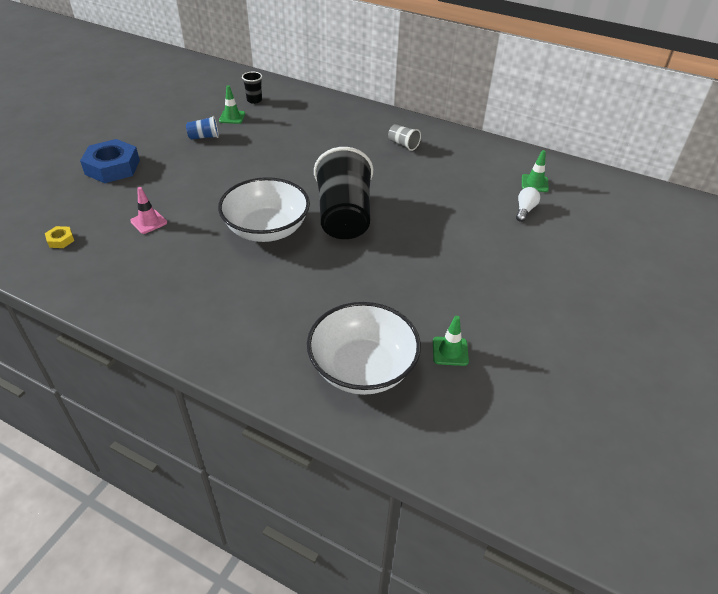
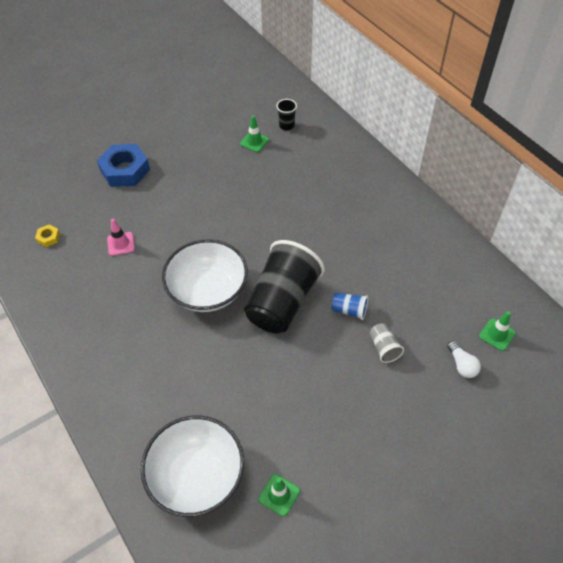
camera: 30 degrees right, 10 degrees up
blue cup [186,116,219,139] -> blue cup moved to [331,292,368,320]
grey cup [388,124,421,151] -> grey cup moved to [369,323,404,363]
white light bulb [516,187,540,222] -> white light bulb turned 105 degrees clockwise [447,341,481,378]

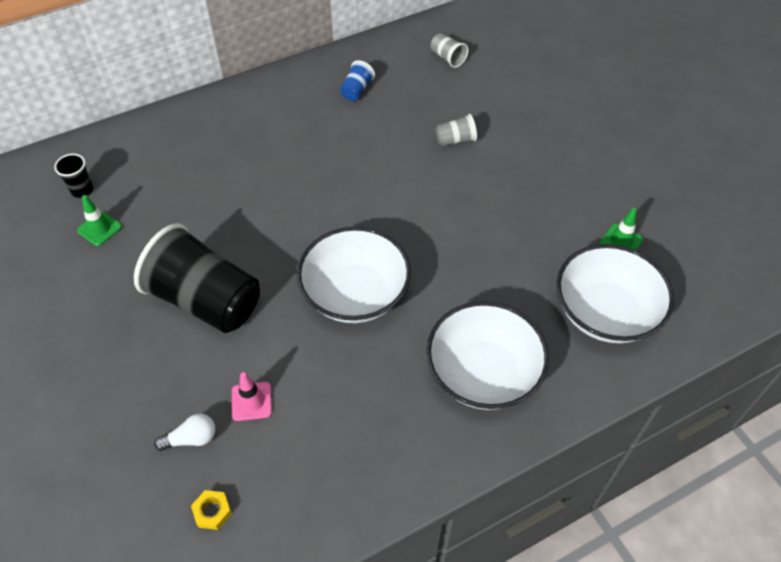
camera: 85 degrees left, 0 degrees up
blue nut [97,144,150,187] -> none
black cup [244,240,325,333] -> black cup moved to [134,223,260,333]
blue cup [331,292,368,320] -> blue cup moved to [340,60,375,101]
white light bulb [447,341,481,378] -> white light bulb moved to [154,414,215,451]
green traffic cone [479,311,516,351] -> grey cup [431,33,468,68]
none -> white bowl [426,301,549,410]

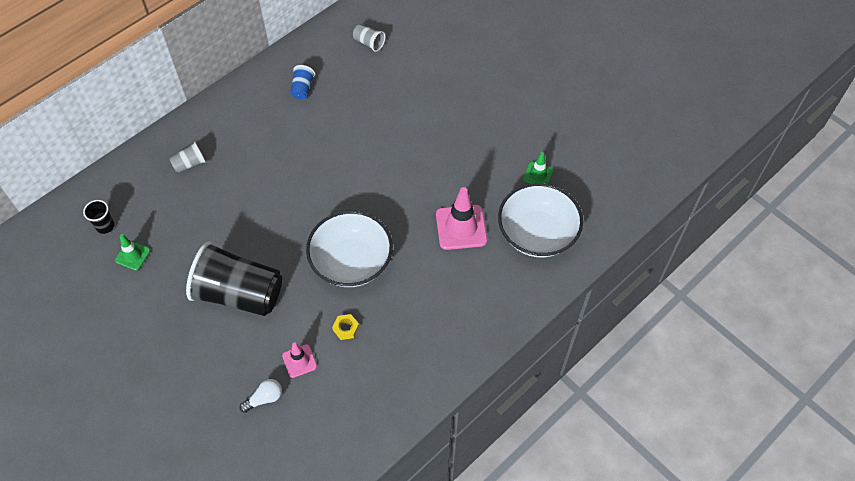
camera: 15 degrees left, 5 degrees up
yellow nut [191,490,232,530] -> yellow nut moved to [332,314,359,340]
white bowl [426,301,549,410] -> none
grey cup [436,114,477,146] -> grey cup moved to [169,142,206,173]
none -> pink traffic cone [436,187,487,250]

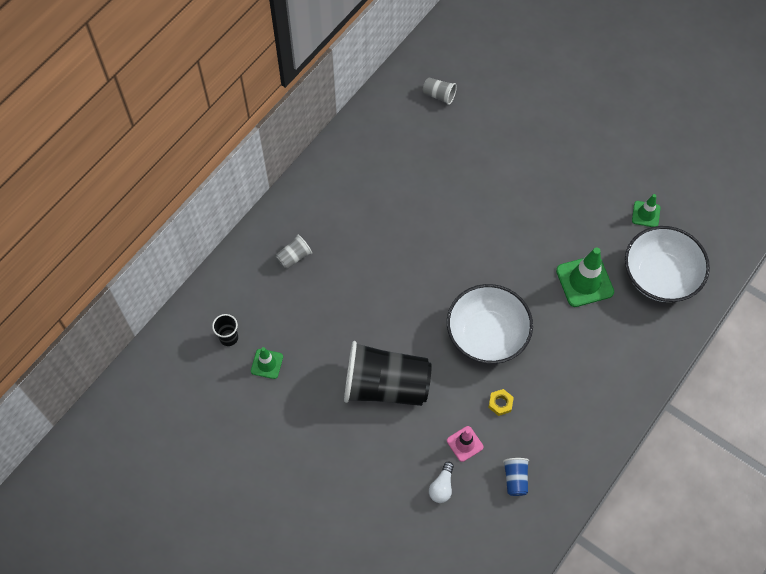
camera: 10 degrees left, 5 degrees up
white light bulb [240,379,282,413] -> white light bulb turned 150 degrees clockwise [429,462,454,503]
blue cup [290,65,315,99] -> blue cup moved to [503,458,529,496]
pink traffic cone [436,187,487,250] -> green traffic cone [556,247,614,307]

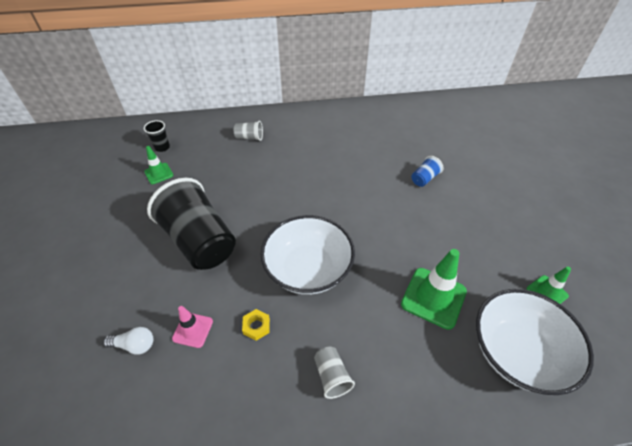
camera: 45 degrees right, 15 degrees down
grey cup [423,77,457,105] -> grey cup moved to [314,347,355,399]
white light bulb [429,462,454,503] -> white light bulb turned 150 degrees counterclockwise [103,327,153,355]
blue cup [503,458,529,496] -> blue cup moved to [411,156,444,187]

